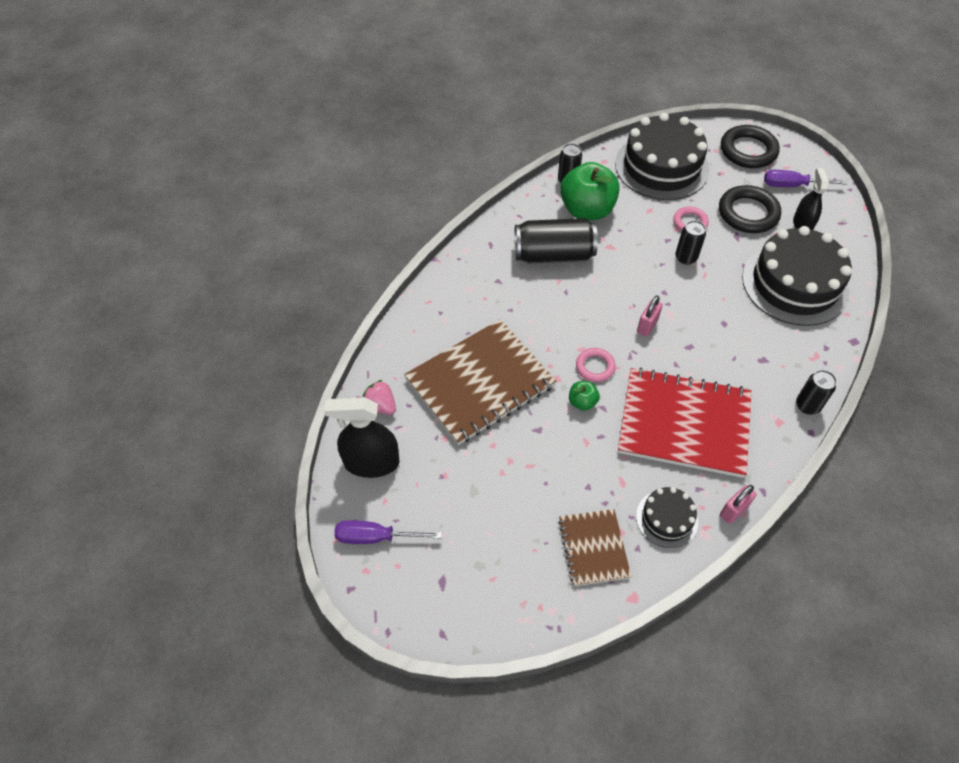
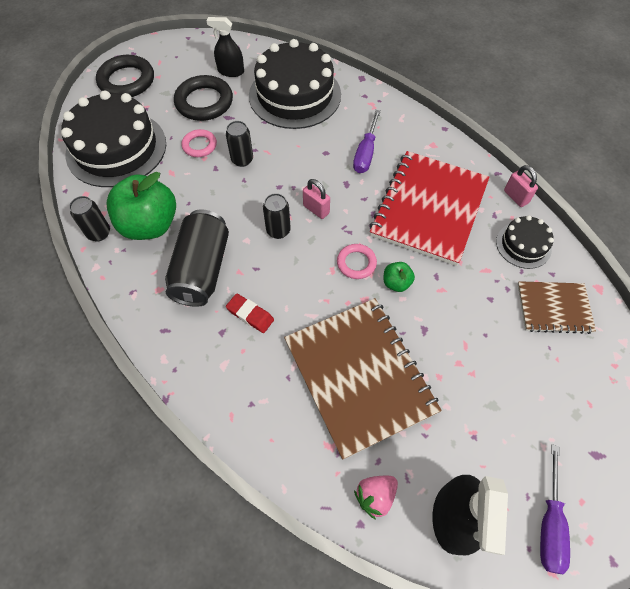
camera: 80 degrees left, 5 degrees up
purple screwdriver [764,170,847,187] -> purple screwdriver moved to [353,110,381,173]
black can [796,370,837,415] -> black can moved to [263,193,291,239]
none -> red eraser [226,293,274,333]

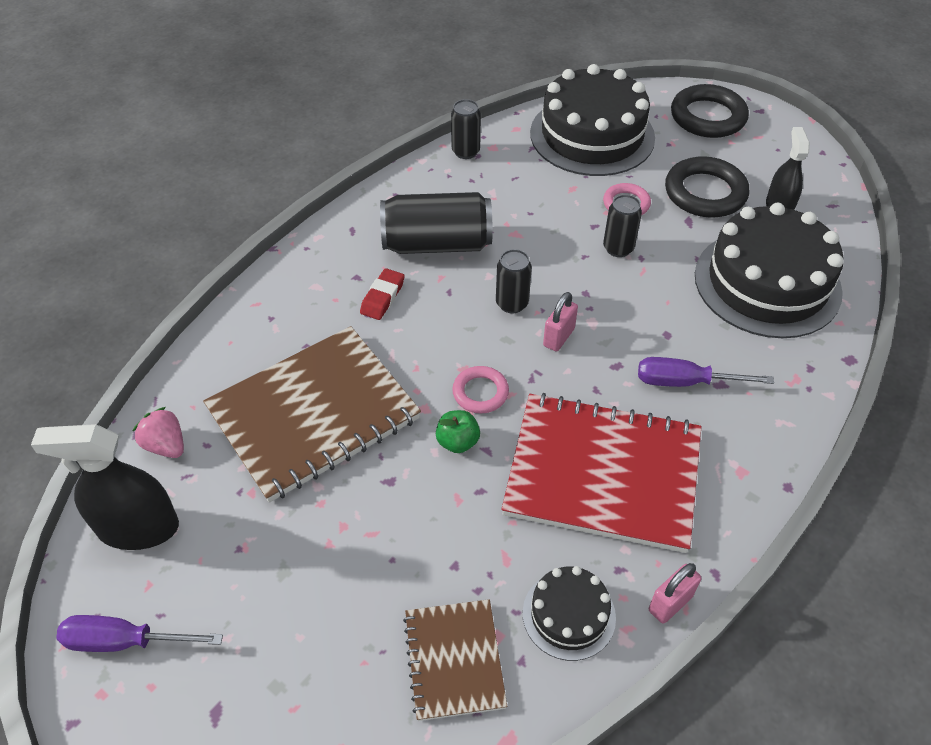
camera: 80 degrees right, 10 degrees down
green apple [107,172,176,240] -> none

